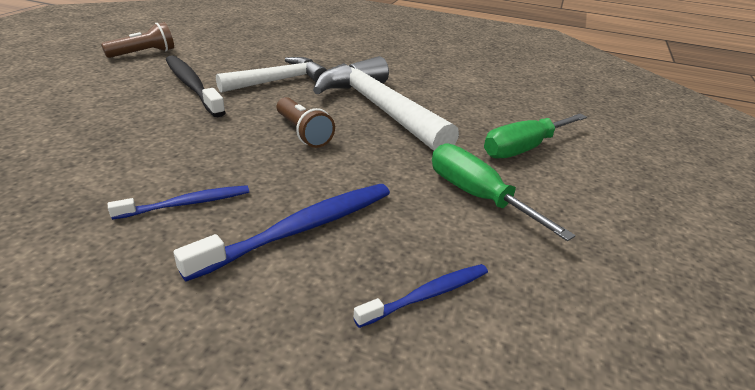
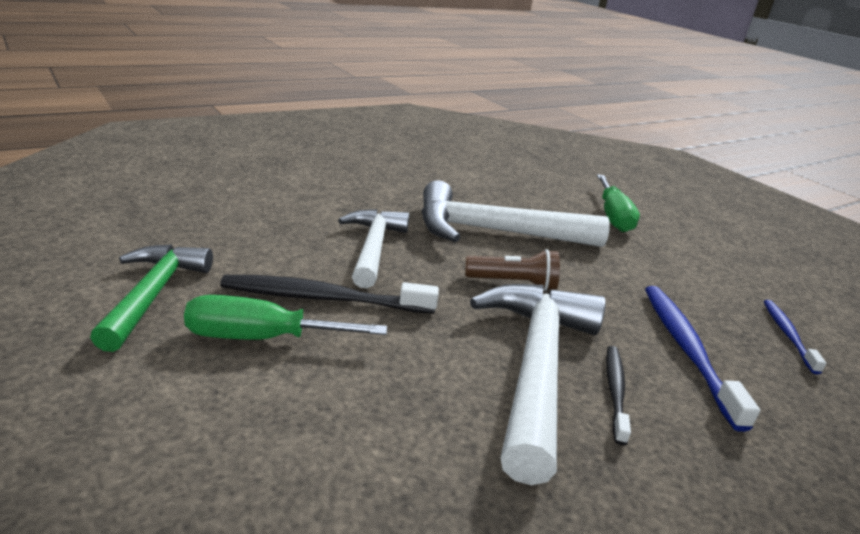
camera: 55 degrees left, 5 degrees down
brown flashlight [101,22,174,58] -> green hammer [90,245,213,352]
blue toothbrush [108,185,249,220] -> black toothbrush [606,346,631,445]
green screwdriver [432,143,576,241] -> green screwdriver moved to [184,295,387,340]
none -> white hammer [470,284,606,485]

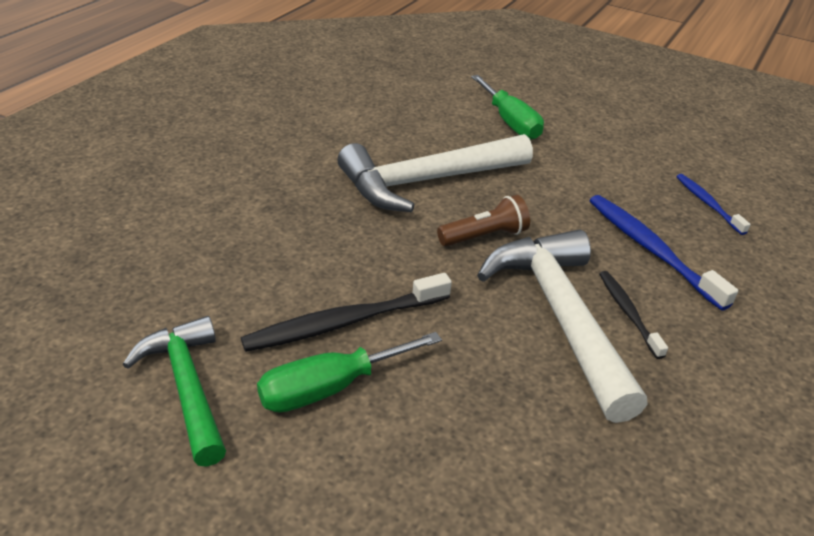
camera: 25 degrees left, 10 degrees up
white hammer [338,209,409,288] -> none

